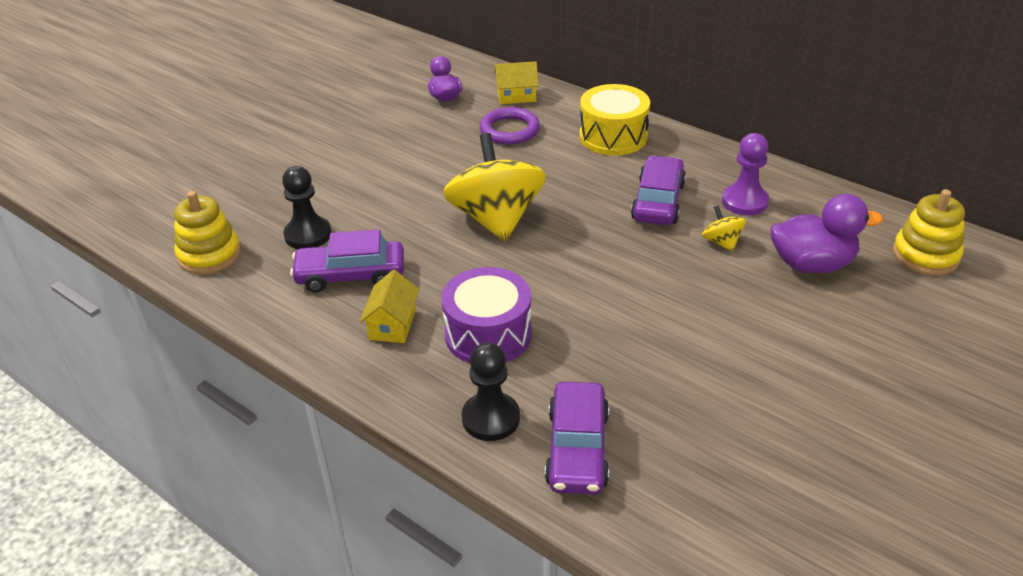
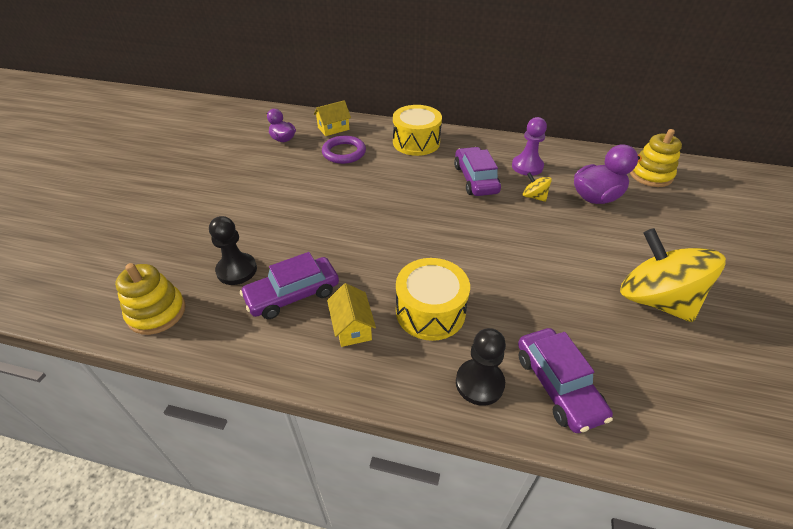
camera: 25 degrees left, 5 degrees up
purple drum [441,267,532,363] -> yellow drum [396,258,470,341]
yellow spinning top [443,133,546,241] -> yellow spinning top moved to [620,228,726,322]

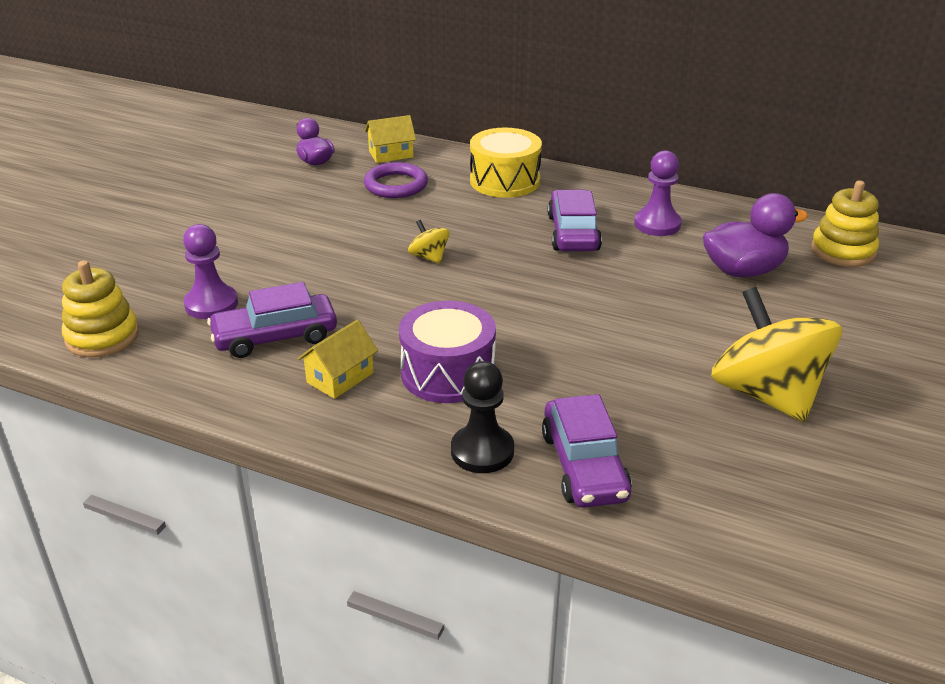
camera: 10 degrees right, 10 degrees down
black pawn [209,216,257,285] -> purple pawn [183,224,238,319]
yellow house [327,283,376,347] -> yellow house turned 45 degrees clockwise [298,320,378,399]
yellow drum [396,258,470,341] -> purple drum [399,301,496,403]
yellow spinning top [523,172,552,202] -> yellow spinning top moved to [408,220,450,264]

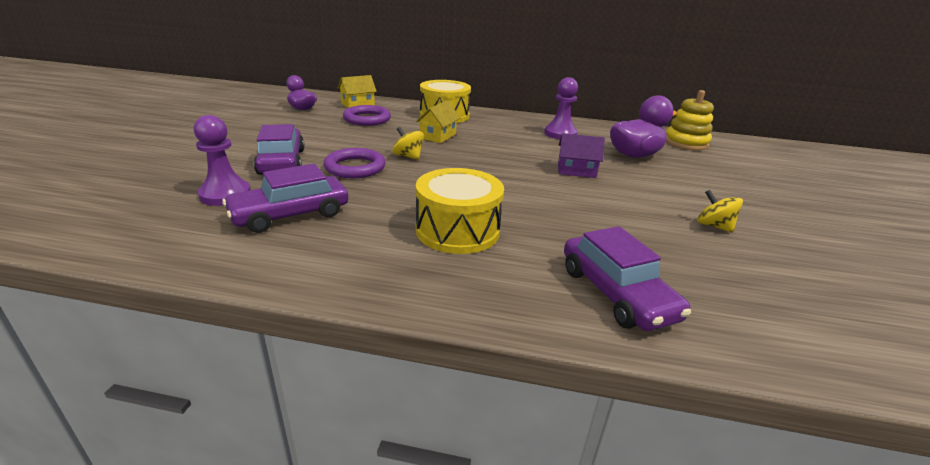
camera: 15 degrees left, 5 degrees down
yellow stacking toy [62,260,139,357] -> none
yellow house [298,320,378,399] -> yellow house moved to [416,100,460,143]
purple drum [399,301,496,403] -> yellow drum [416,168,504,254]
black pawn [451,361,514,473] -> none
purple car [548,189,602,251] -> purple car moved to [254,124,305,175]
yellow spinning top [711,287,842,422] -> yellow spinning top [697,190,743,233], size x0.42
none -> purple ring [324,148,386,178]
none -> purple house [558,133,605,178]

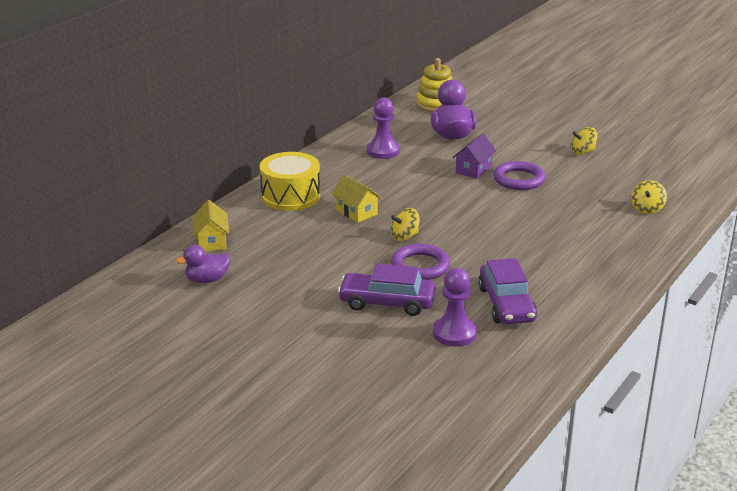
camera: 65 degrees left, 0 degrees up
purple ring [343,105,391,126] -> purple ring moved to [493,161,545,190]
yellow drum [416,168,504,254] -> none
purple car [564,226,691,331] -> yellow spinning top [631,180,667,214]

